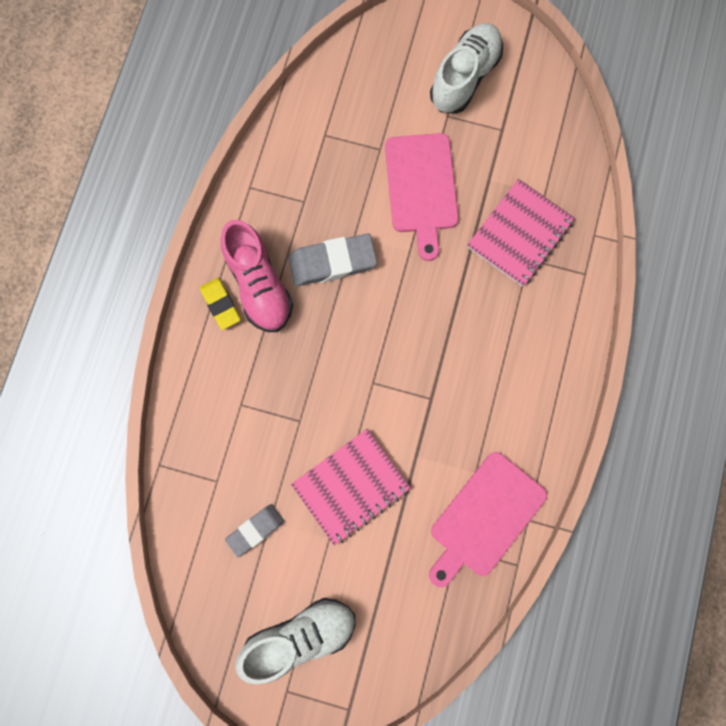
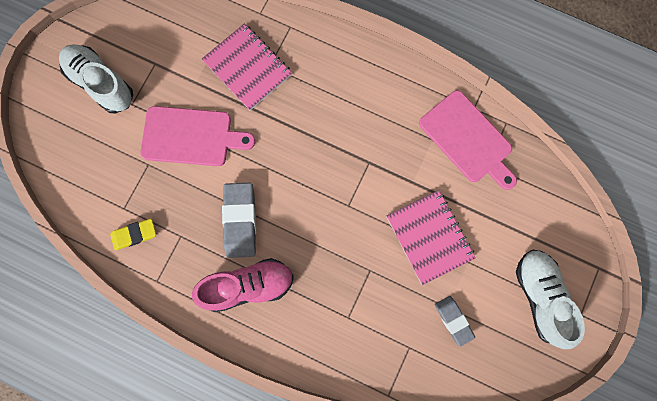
camera: 80 degrees left, 0 degrees up
yellow eraser [200,278,241,330] -> yellow eraser moved to [110,219,156,250]

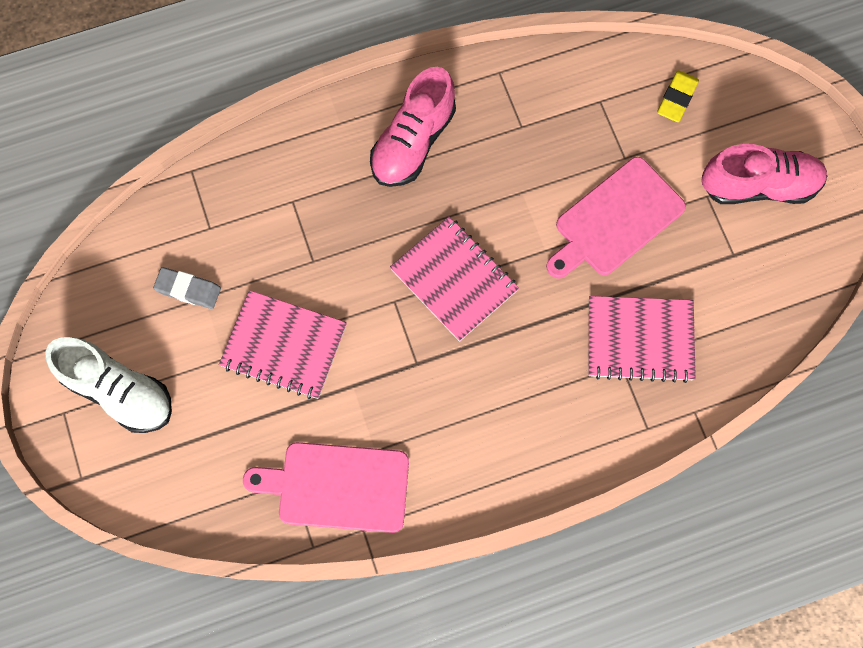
camera: 135 degrees right, 5 degrees down
white shoe [59,44,133,114] -> pink shoe [701,144,827,204]
yellow eraser [110,219,156,250] -> yellow eraser moved to [657,71,699,122]
grey eraser [222,183,256,258] -> none
none -> pink notebook [390,216,519,342]

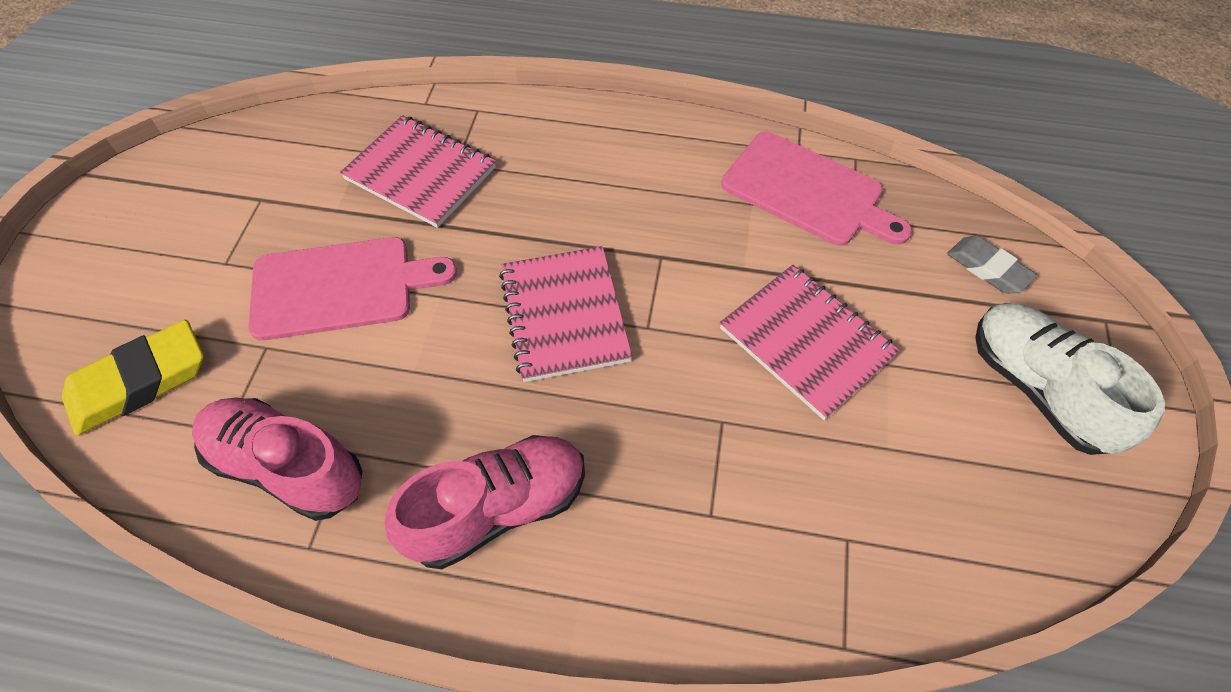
camera: 150 degrees left, 15 degrees down
grey eraser [153,267,221,309] -> grey eraser moved to [947,236,1037,294]
yellow eraser [657,71,699,122] -> yellow eraser [62,320,203,436], size x1.59
pink shoe [701,144,827,204] -> pink shoe moved to [192,398,363,521]

